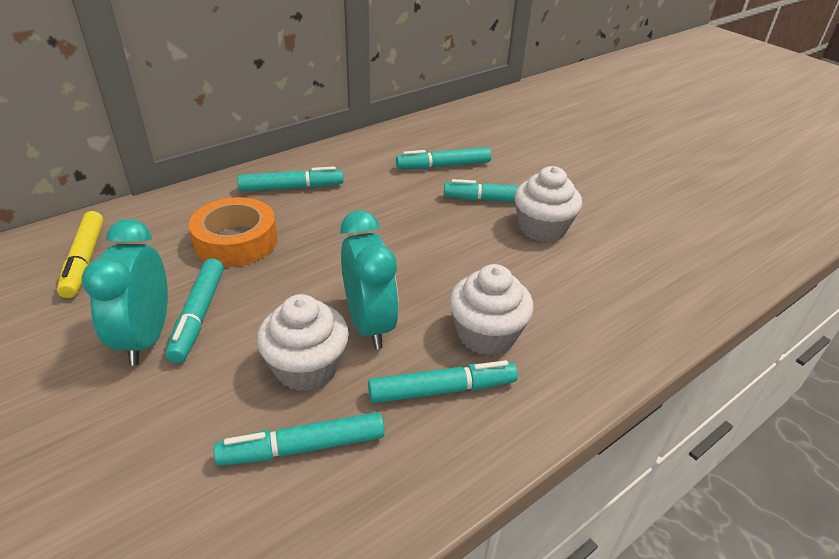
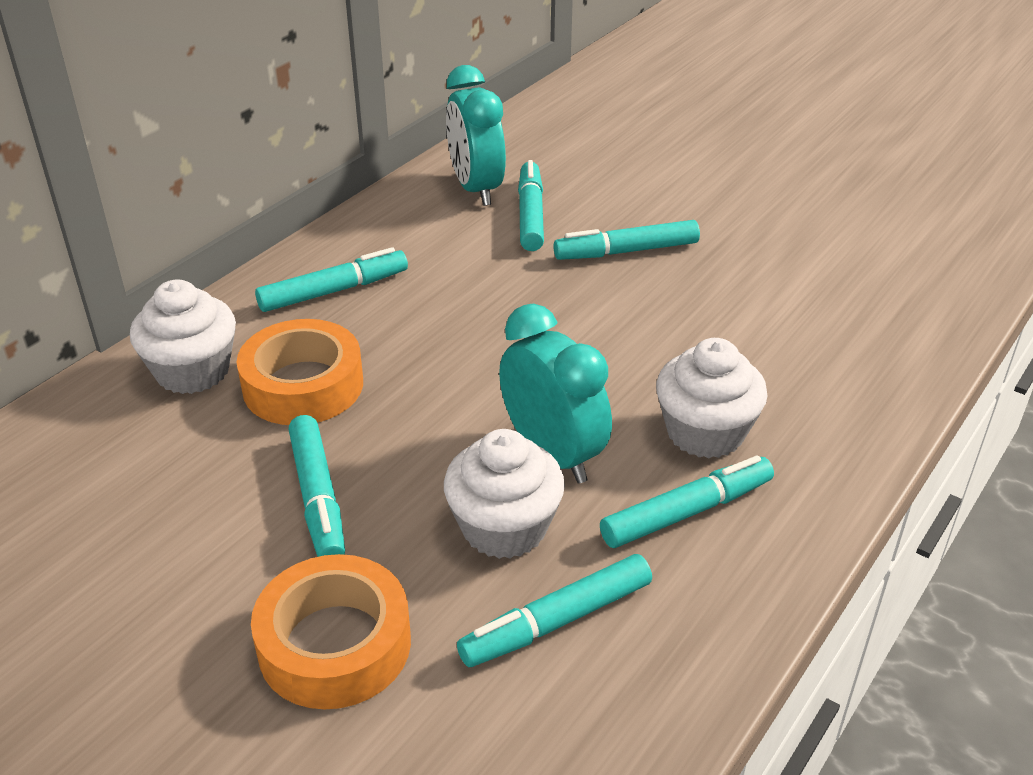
camera: 15 degrees left, 0 degrees up
yellow marker [57,211,104,298] -> none
turquoise clock [82,219,168,366] -> turquoise clock moved to [446,65,506,206]
turquoise marker [396,147,491,169] -> turquoise marker turned 120 degrees clockwise [518,160,544,251]
white cupcake [514,166,582,242] -> white cupcake moved to [130,279,236,394]
none -> orange tape [251,554,411,709]

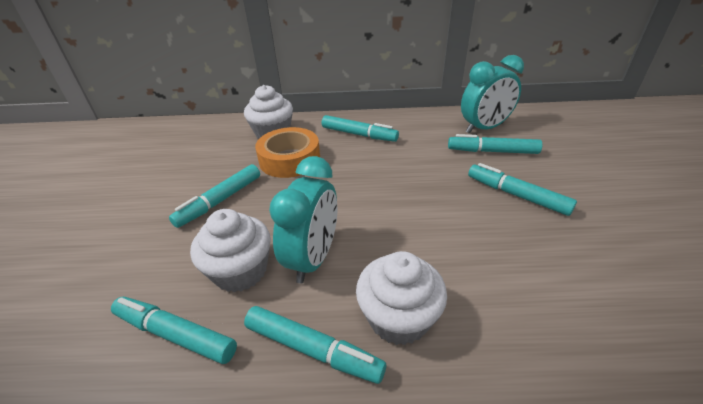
camera: 55 degrees right, 0 degrees up
orange tape [251,554,411,709] -> none
turquoise clock [446,65,506,206] -> turquoise clock turned 150 degrees counterclockwise [461,55,524,133]
turquoise marker [518,160,544,251] -> turquoise marker turned 135 degrees counterclockwise [448,134,542,154]

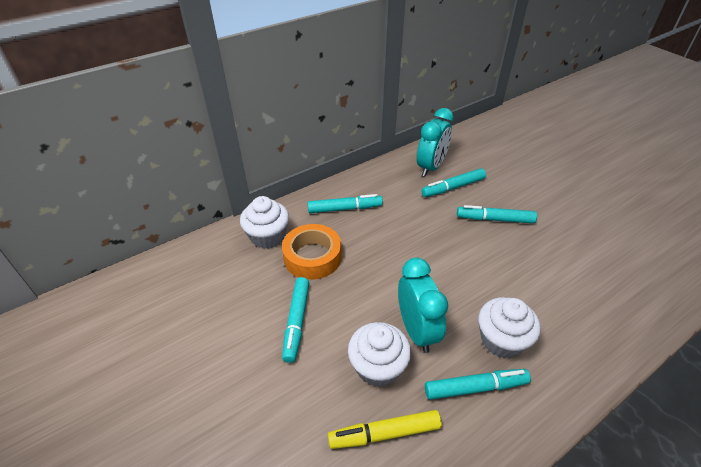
camera: 35 degrees left, 5 degrees up
turquoise marker [111,297,237,364] -> yellow marker [328,410,442,449]

